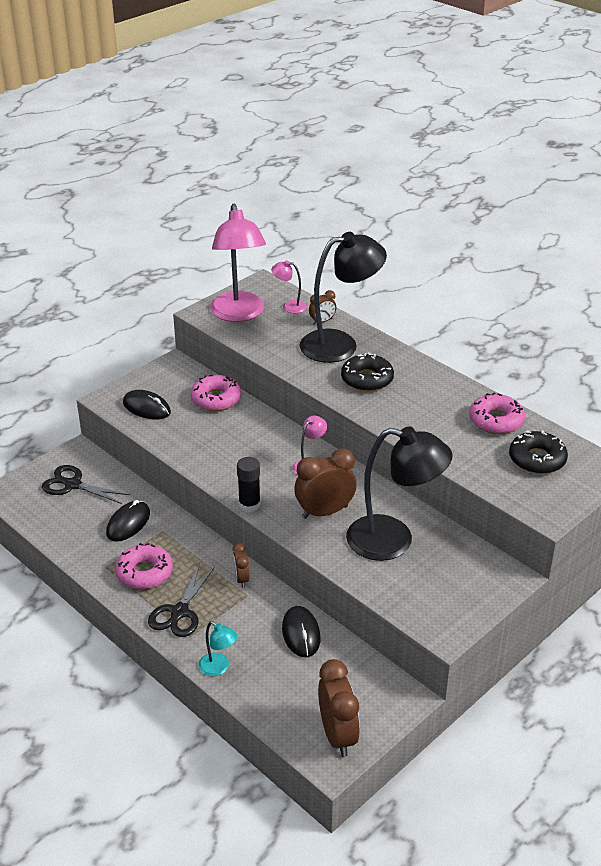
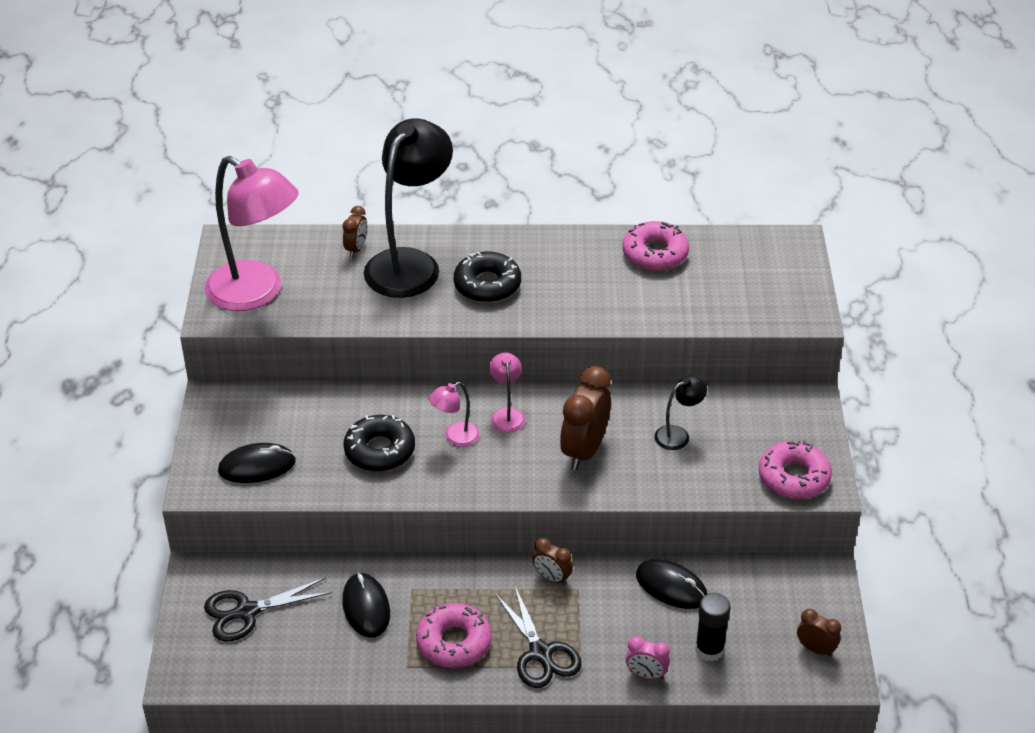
camera: 45 degrees left, 5 degrees up
pink donut [190,375,241,411] -> pink donut moved to [759,440,832,499]
turquoise lamp [199,621,238,676] -> pink clock [626,636,670,679]
black glue stick [237,457,261,512] -> black glue stick moved to [695,593,731,662]
pink lamp [271,260,307,313] -> pink lamp moved to [429,382,480,447]
brown clock [318,659,360,757] -> brown clock [797,609,841,657], size x0.53
black lamp [346,427,453,561] -> black lamp [654,376,707,450], size x0.44
black donut [509,430,568,474] -> black donut moved to [343,415,415,472]

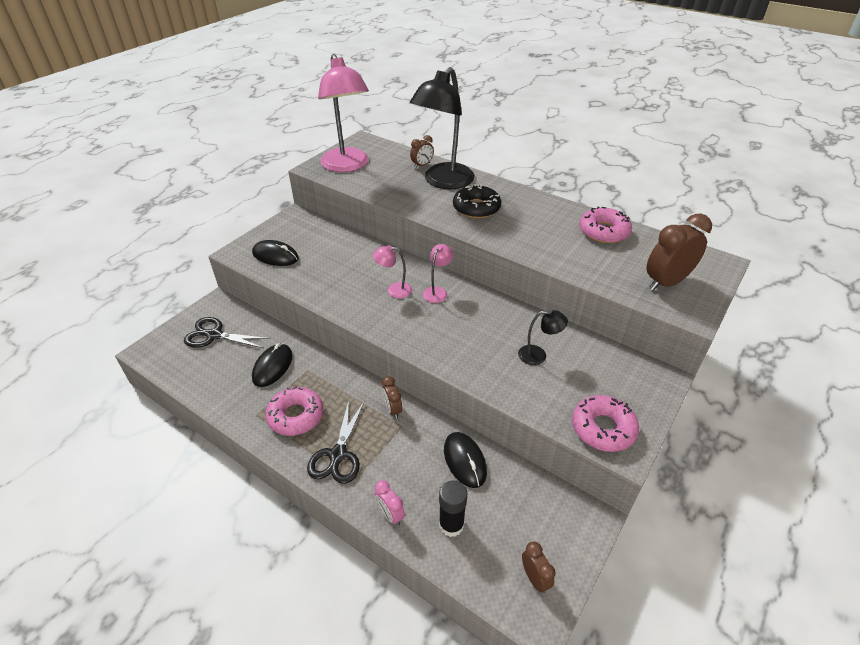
camera: 35 degrees right, 0 degrees up
black donut [343,415,415,472] -> none
black lamp [364,119,453,298] -> black lamp turned 150 degrees clockwise [410,67,475,189]
brown clock [560,366,611,470] -> brown clock moved to [646,214,712,291]

